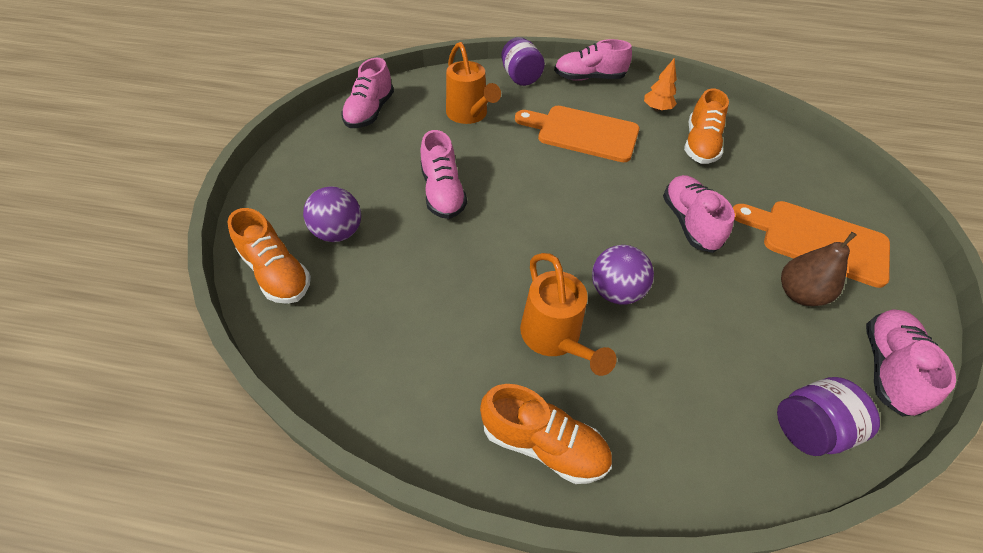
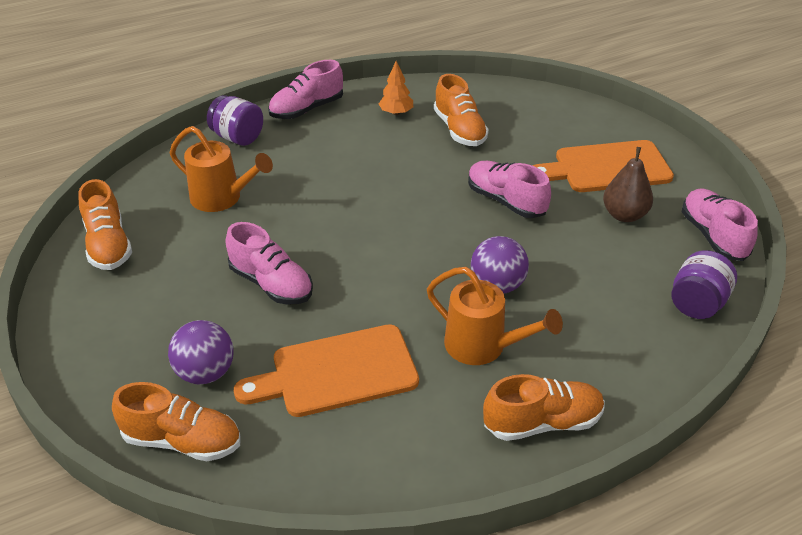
camera: 35 degrees left, 10 degrees down
pink shoe [341,58,394,128] -> orange shoe [78,179,132,270]
orange cutting board [515,106,640,162] -> orange cutting board moved to [234,324,419,417]

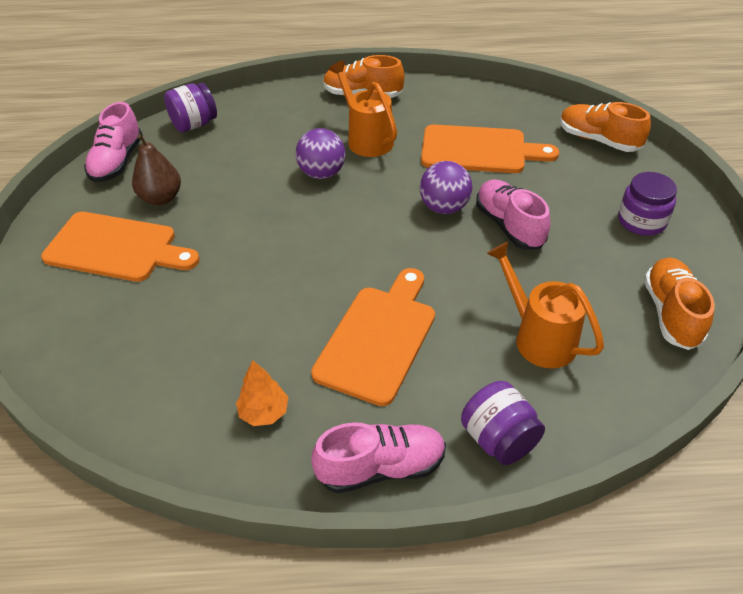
camera: 155 degrees left, 5 degrees up
purple ball [168,320,234,384] -> purple ball moved to [420,161,472,214]
orange shoe [434,74,489,146] -> none
pink shoe [468,161,551,218] -> none
none -> orange cutting board [311,268,435,406]
none -> purple jar [618,172,677,236]

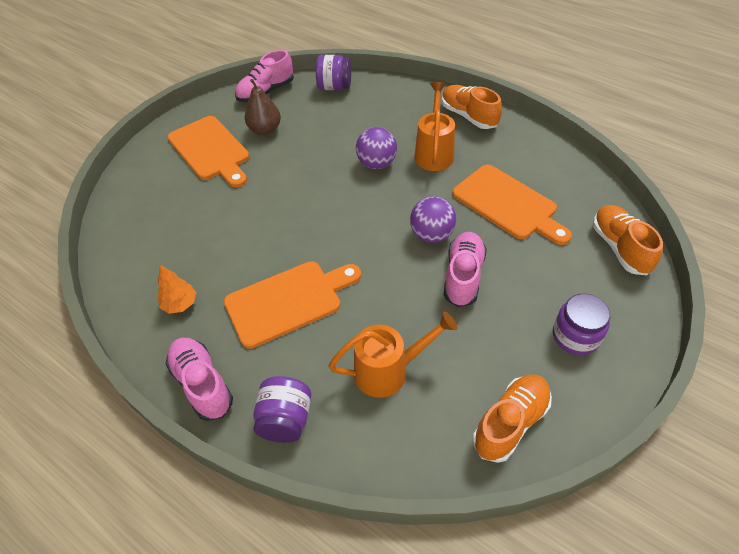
camera: 40 degrees right, 5 degrees up
pink shoe [311,422,446,493] -> pink shoe turned 150 degrees counterclockwise [165,338,233,421]
orange watering can [487,242,604,368] -> orange watering can turned 75 degrees clockwise [329,311,457,398]

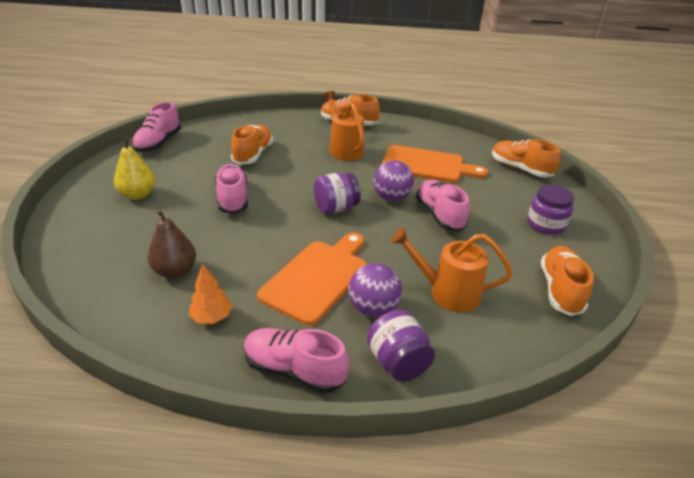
camera: 35 degrees left, 15 degrees down
orange cutting board [168,116,249,188] -> yellow pear [114,138,155,200]
brown pear [245,79,281,135] -> brown pear moved to [148,209,196,278]
purple jar [316,55,351,90] -> purple jar moved to [314,172,361,215]
orange watering can [329,311,457,398] -> orange watering can turned 120 degrees counterclockwise [391,227,512,313]
purple ball [356,127,397,169] -> purple ball moved to [348,263,402,317]
none -> pink shoe [215,164,248,214]
none -> orange shoe [231,125,273,165]

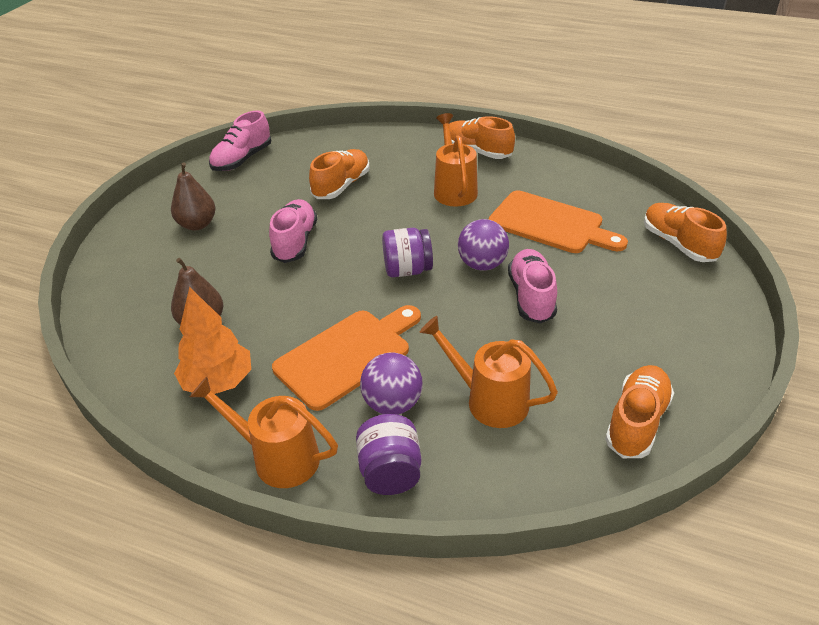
camera: 20 degrees right, 5 degrees up
yellow pear [114,138,155,200] -> brown pear [171,162,216,231]
orange tree [189,264,233,324] -> orange tree [174,287,251,394], size x1.64
pink shoe [244,328,349,393] -> orange watering can [190,377,338,488]
purple jar [527,185,574,235] -> none

